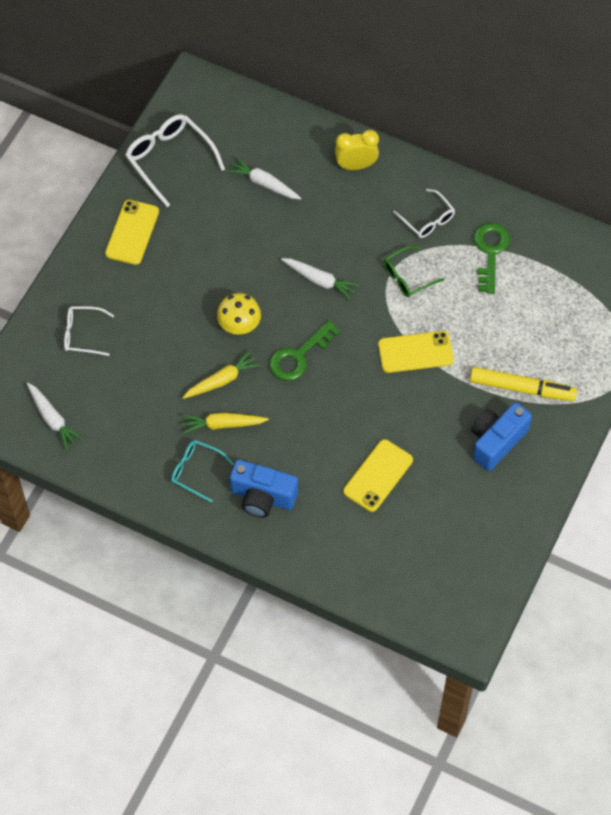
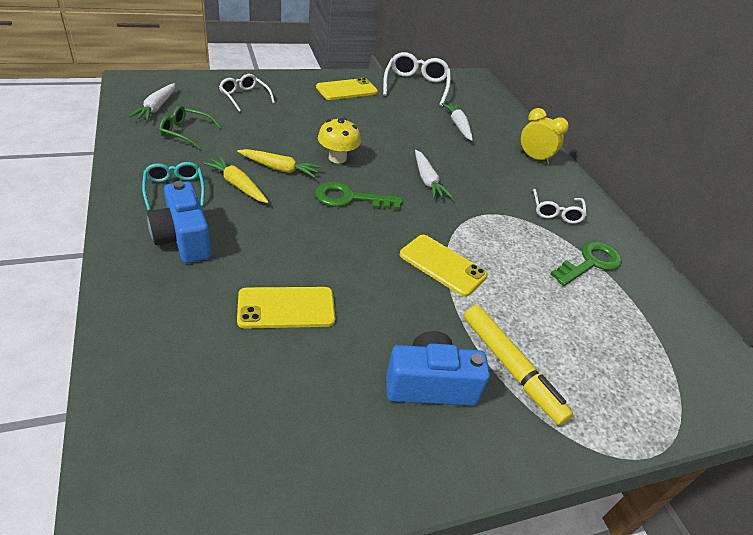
camera: 40 degrees right, 20 degrees down
green glasses [384,246,444,297] -> green glasses moved to [159,106,222,149]

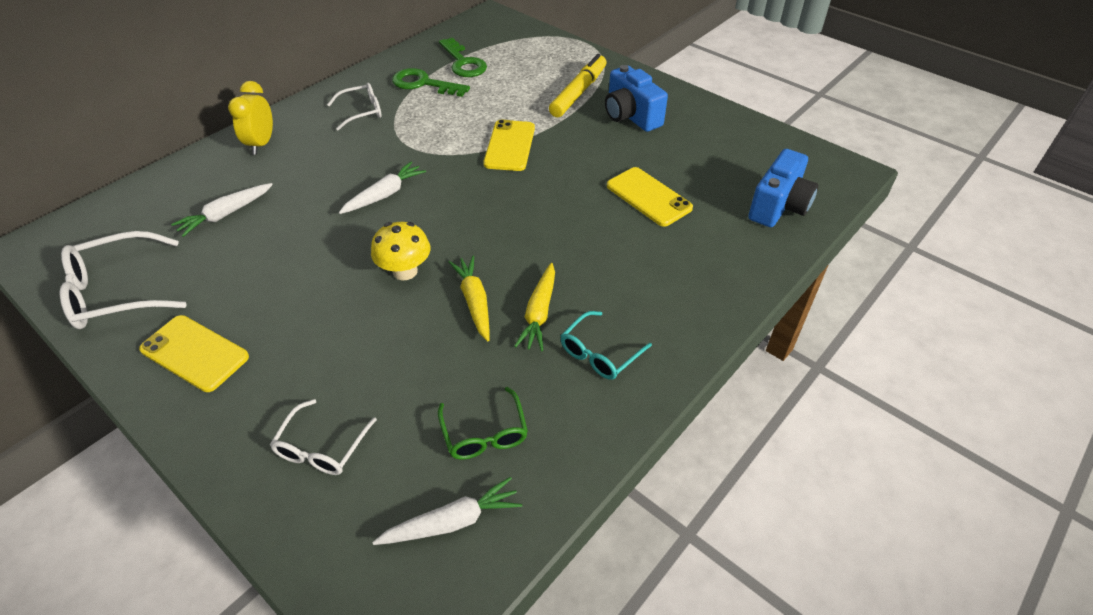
camera: 115 degrees left, 5 degrees up
blue camera [147,181,211,263] -> blue camera moved to [748,149,818,227]
green key [315,182,402,210] -> green key moved to [439,38,487,77]

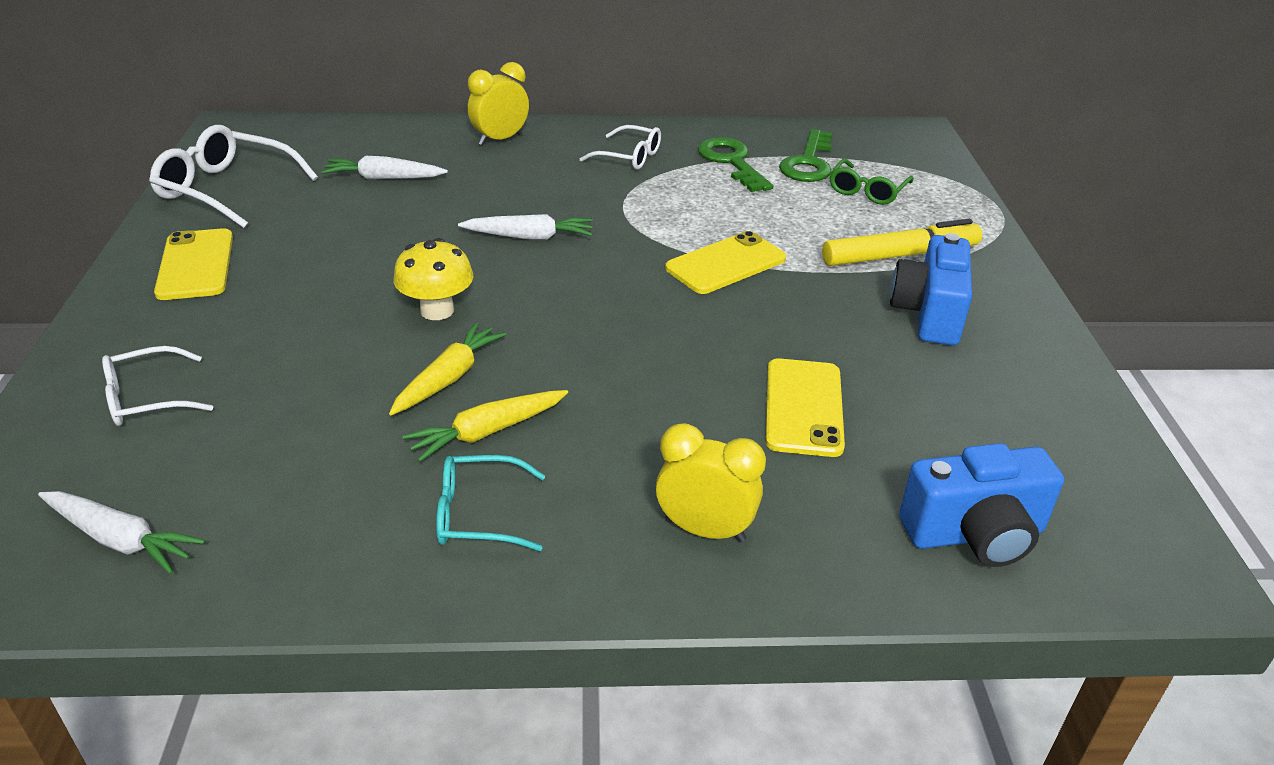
camera: 45 degrees right, 10 degrees down
green glasses [438,387,528,460] -> green glasses moved to [830,159,913,205]
none -> yellow clock [656,423,766,542]

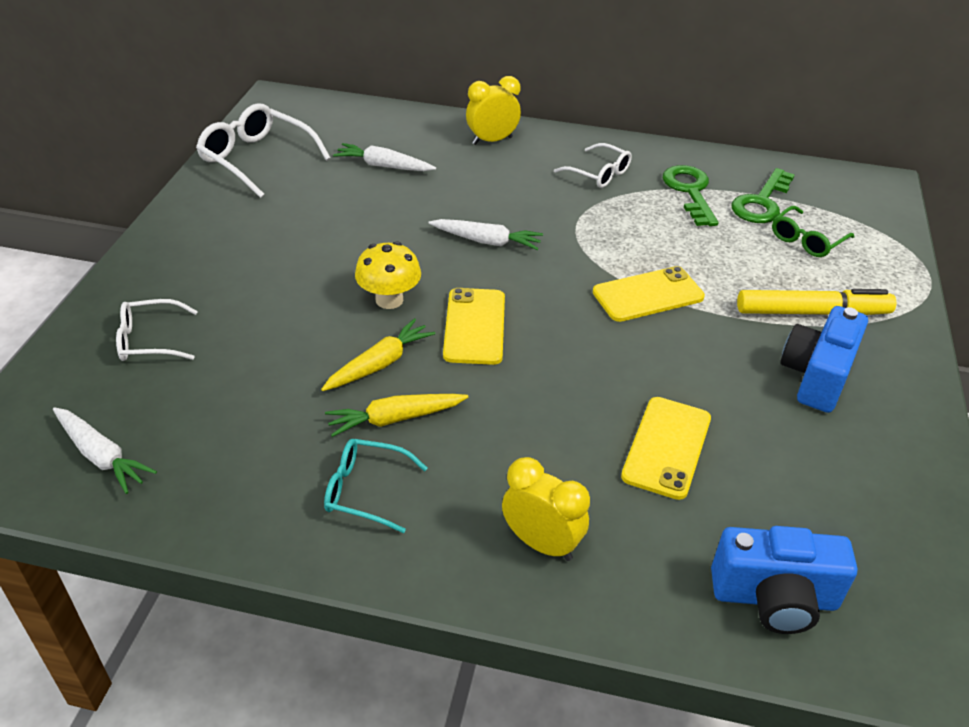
camera: 15 degrees right, 5 degrees up
yellow phone [154,228,233,300] -> yellow phone moved to [443,288,505,365]

